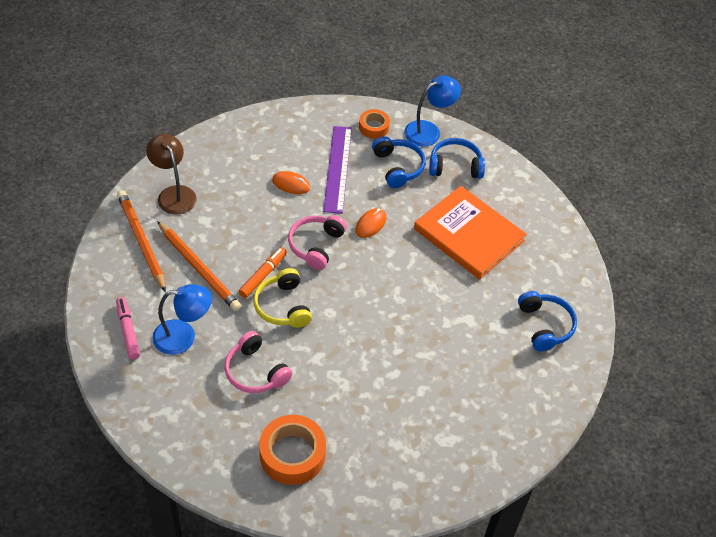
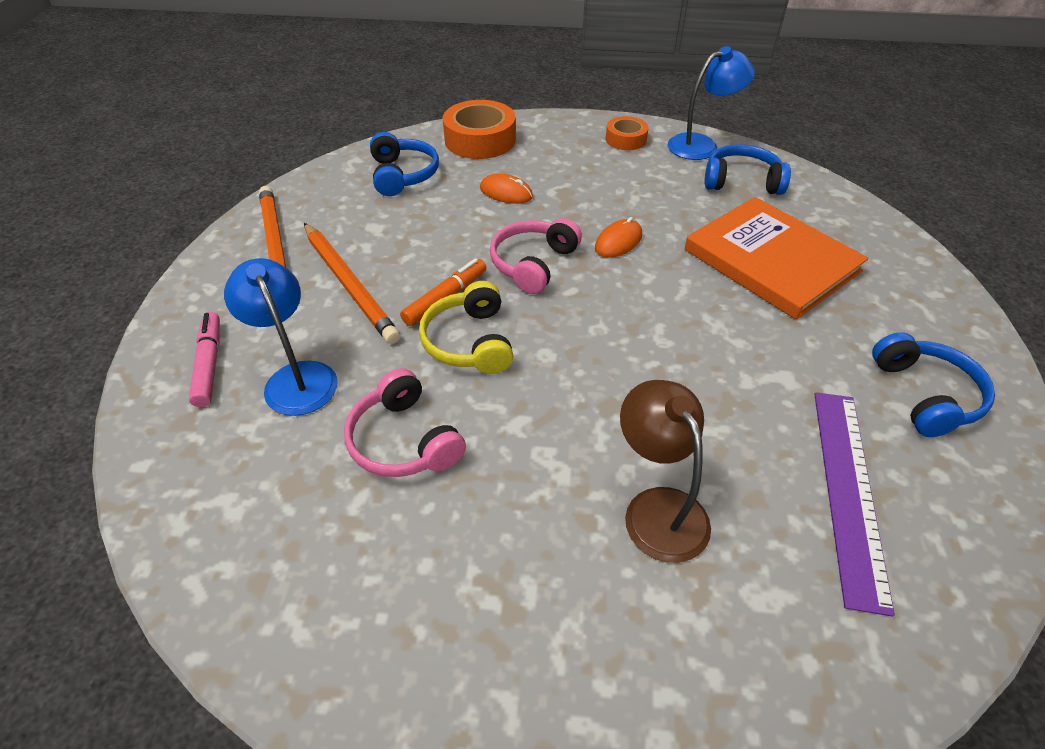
camera: 10 degrees right, 5 degrees down
brown lamp [146,134,197,215] -> brown lamp moved to [620,380,711,563]
blue lamp [152,284,212,355] -> blue lamp turned 120 degrees counterclockwise [224,258,338,416]
orange tape [259,415,326,485] -> orange tape moved to [443,100,516,159]
purple ruler [323,126,352,214] -> purple ruler moved to [814,392,895,617]
blue headphones [372,136,426,188] -> blue headphones moved to [370,132,439,196]

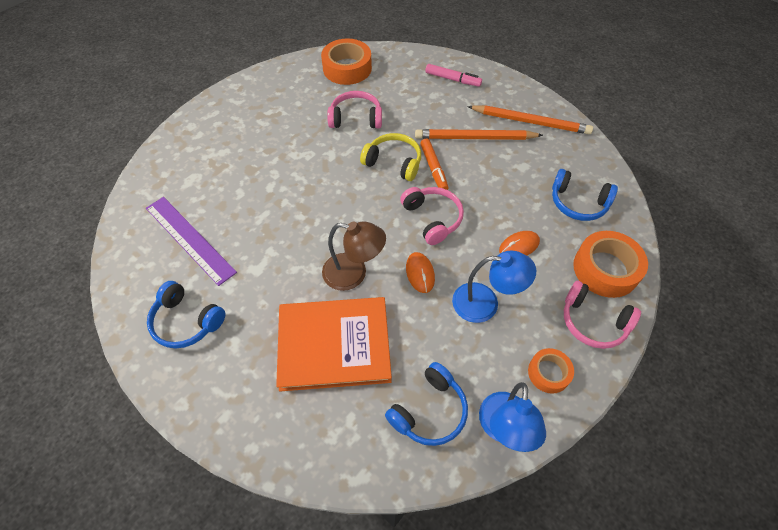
camera: 125 degrees right, 10 degrees up
blue lamp [224,258,338,416] -> blue lamp moved to [452,250,536,323]
brown lamp [620,380,711,563] -> brown lamp moved to [322,222,386,291]
none -> orange tape [321,38,372,85]
none -> pink headphones [564,280,641,349]

